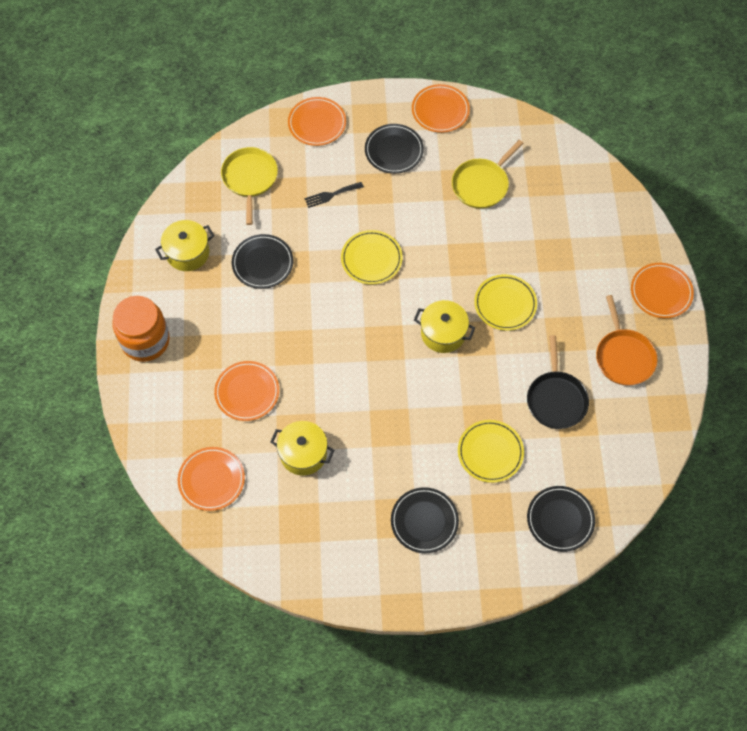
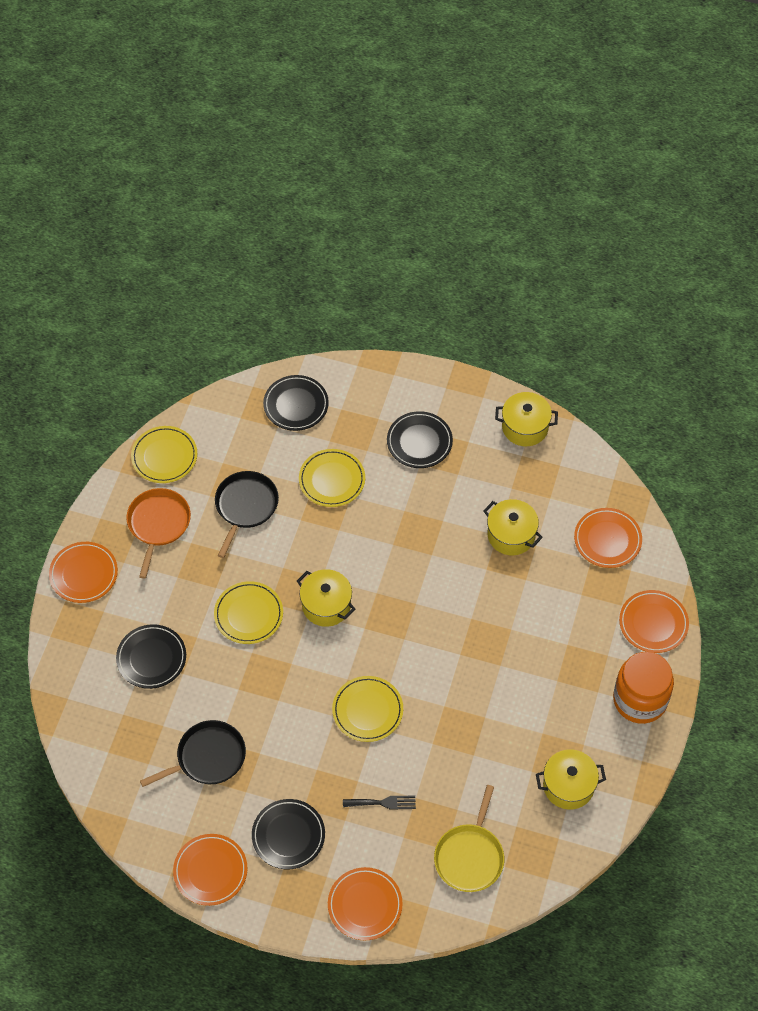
camera: 160 degrees left, 5 degrees down
orange plate [214,361,279,421] -> orange plate moved to [619,590,689,653]
black plate [232,234,293,289] -> black plate moved to [116,624,186,689]
yellow pan [452,140,523,209] -> black pan [140,720,246,787]
none -> yellow plate [131,426,197,483]
none -> yellow pot [495,392,558,446]

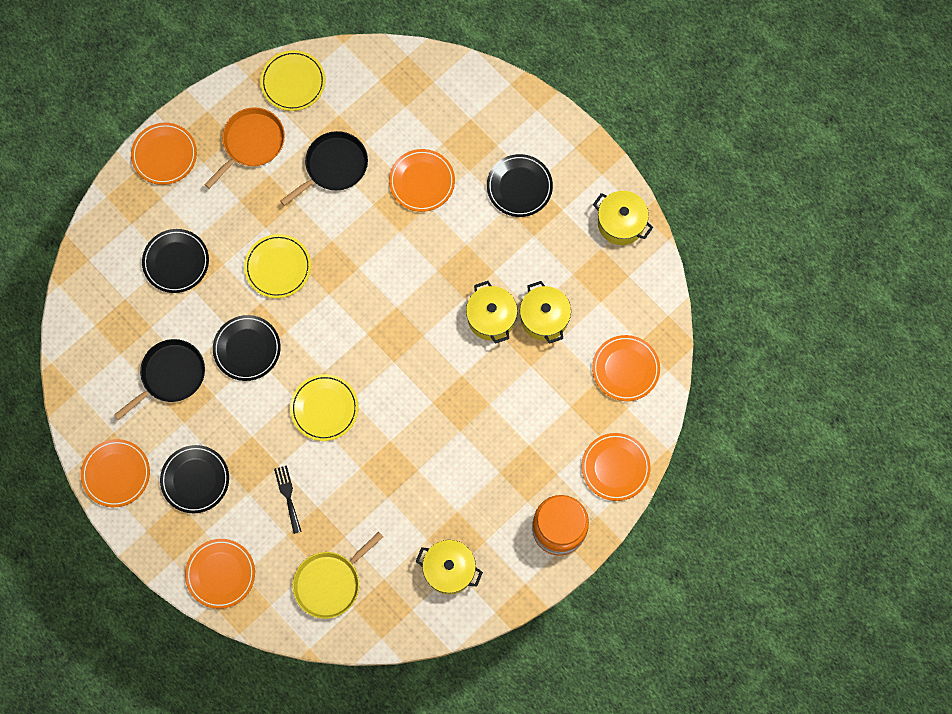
camera: 30 degrees right, 15 degrees up
black pan [140,720,246,787] -> black pan turned 45 degrees counterclockwise [114,339,205,420]
black plate [263,375,329,431] -> black plate moved to [213,315,281,381]
yellow pot [297,569,355,627] -> yellow pot moved to [466,281,517,344]
yellow plate [299,449,365,507] -> orange plate [389,149,455,212]
black fork [343,796,416,810] -> black fork turned 135 degrees counterclockwise [274,465,301,534]

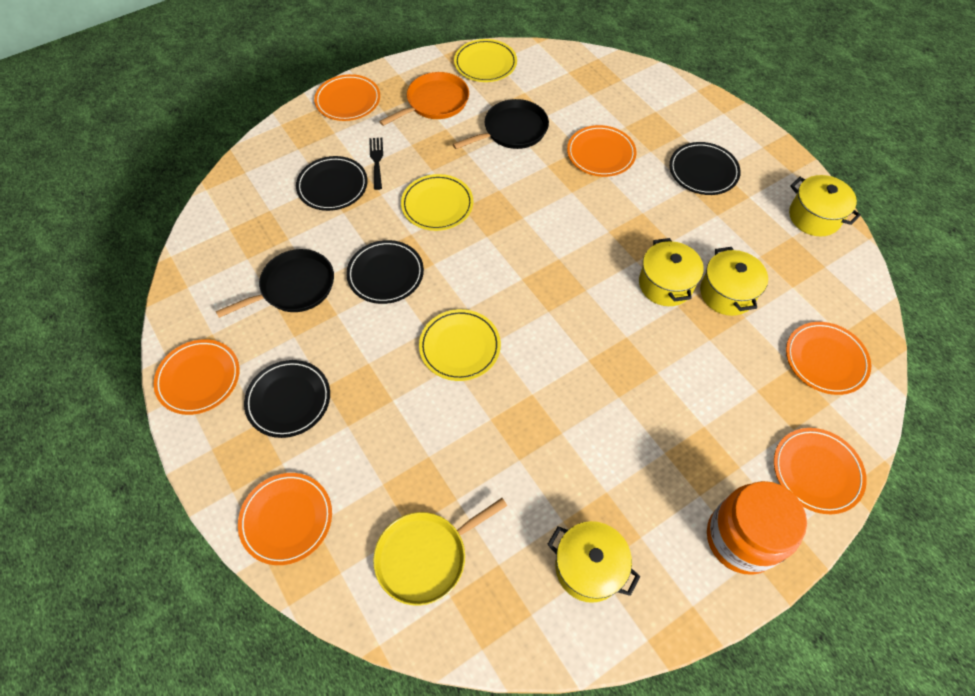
camera: 10 degrees right, 15 degrees down
black fork [274,465,301,534] -> black fork moved to [369,137,383,190]

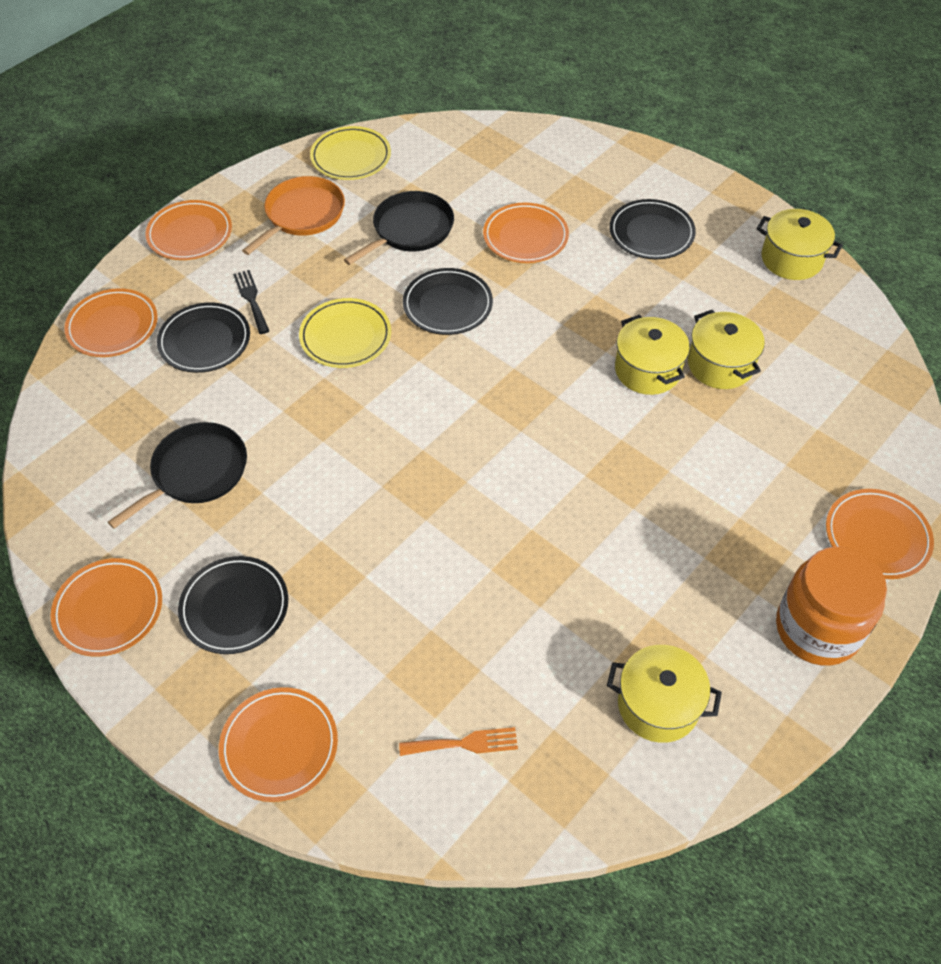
camera: 15 degrees left, 5 degrees down
black plate [346,240,424,304] -> black plate moved to [403,268,493,335]
yellow pan [373,498,507,606] -> orange fork [399,727,518,756]
yellow plate [419,309,501,381] -> none
orange plate [786,322,871,395] -> orange plate moved to [64,288,158,357]

